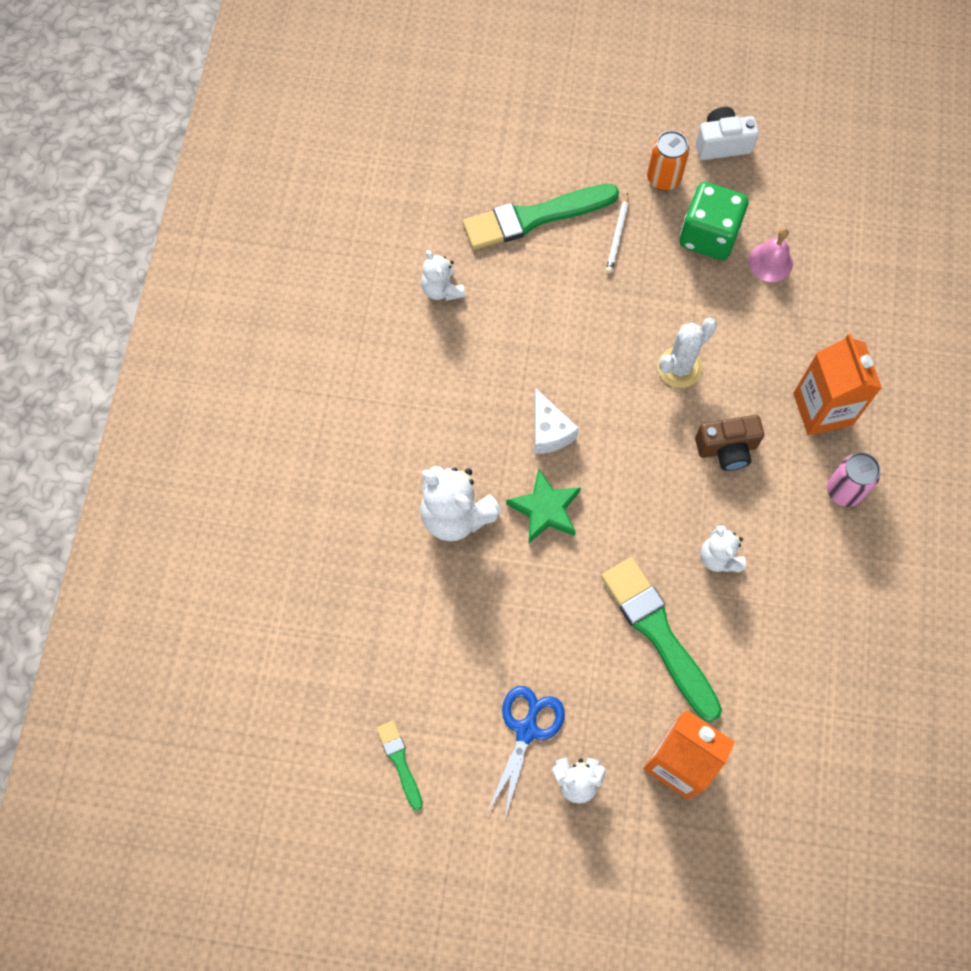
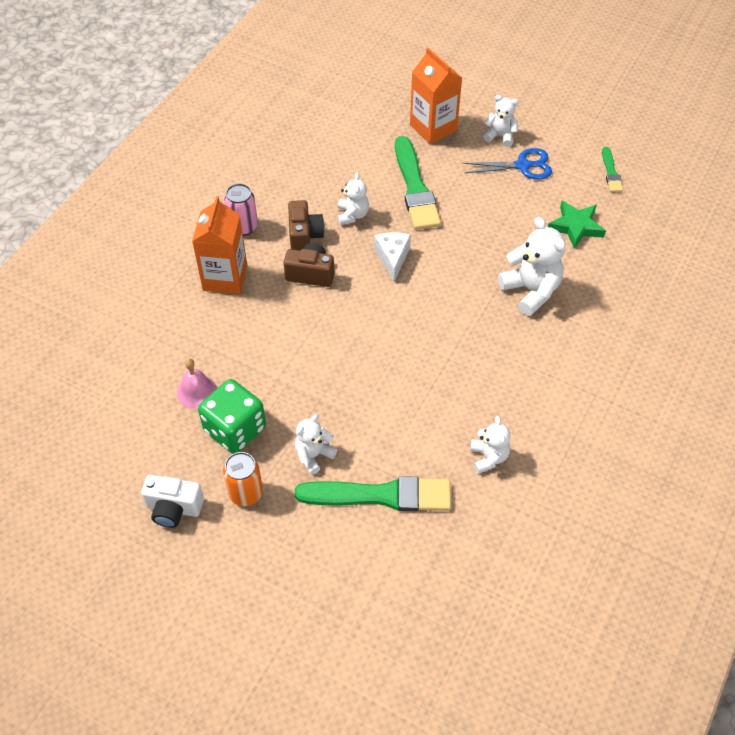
camera: 160 degrees left, 15 degrees down
blue scissors [487,686,565,818] -> blue scissors turned 135 degrees counterclockwise [463,148,552,180]
green star [506,468,581,543] -> green star moved to [548,201,606,249]
white cheese [534,388,579,454] -> white cheese moved to [374,232,411,282]
white pencil [606,193,628,273] -> white teddy bear [295,414,337,475]
white cactus [657,318,717,388] -> none
none -> brown camera [288,200,325,251]

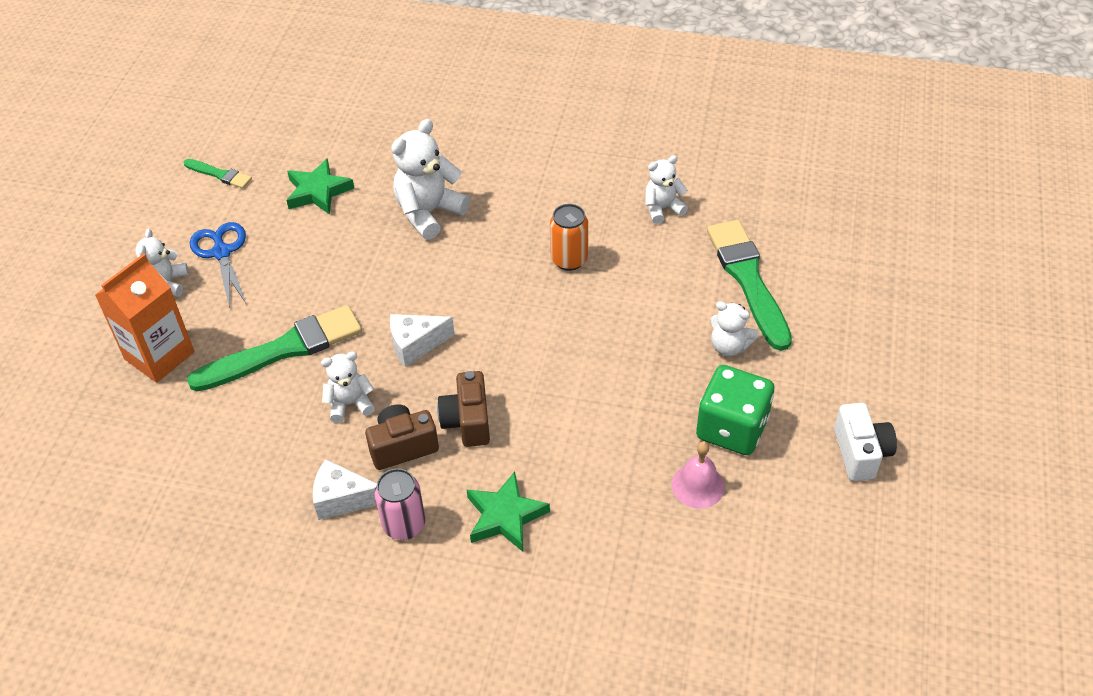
camera: 105 degrees left, 5 degrees down
orange carton [192,196,247,294] -> green star [467,471,550,552]
orange can [223,452,263,506] -> orange can moved to [550,204,588,271]
green brush [602,147,623,192] -> green brush turned 45 degrees clockwise [184,159,252,189]
none -> white cheese [313,459,377,520]

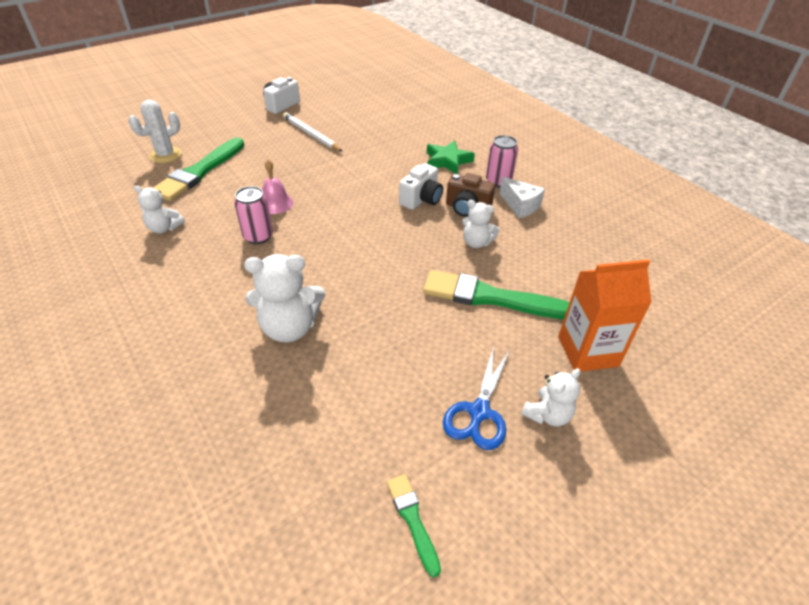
camera: 140 degrees left, 5 degrees down
green star [286,158,354,215] -> none
white cheese [390,314,455,367] -> none
brown camera [437,371,490,447] -> white camera [399,163,443,210]
orange can [550,204,588,271] -> pink can [234,186,273,244]
pink bell [671,441,725,509] -> pink bell moved to [262,160,293,214]
green dice [696,365,774,455] -> white pencil [283,112,343,152]
white teddy bear [710,301,759,356] -> none
none -> white cactus [128,100,182,163]

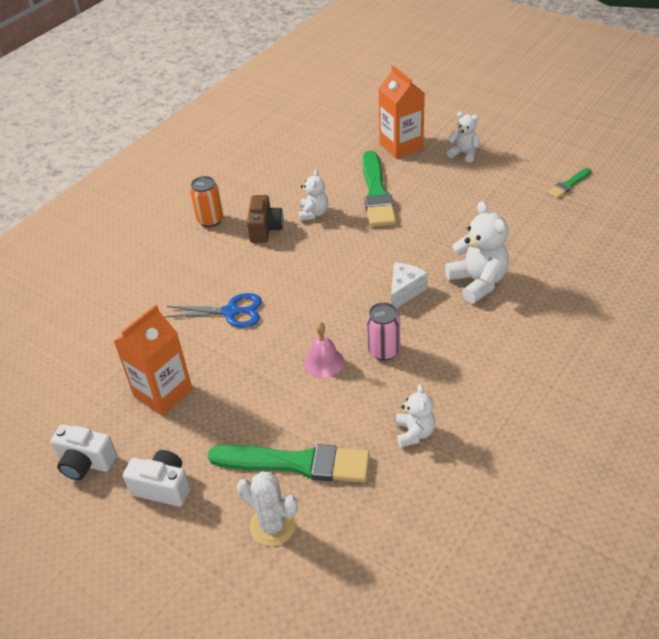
camera: 105 degrees left, 0 degrees up
white pencil [283,112,343,152] -> orange carton [114,304,193,416]
white camera [399,163,443,210] -> white camera moved to [123,450,190,507]
green star [427,140,475,174] -> none
blue scissors [443,346,510,450] -> blue scissors moved to [165,293,262,328]
pink can [486,135,518,188] -> orange can [190,176,223,227]
white cheese [499,177,545,218] -> white cheese moved to [391,262,428,308]

